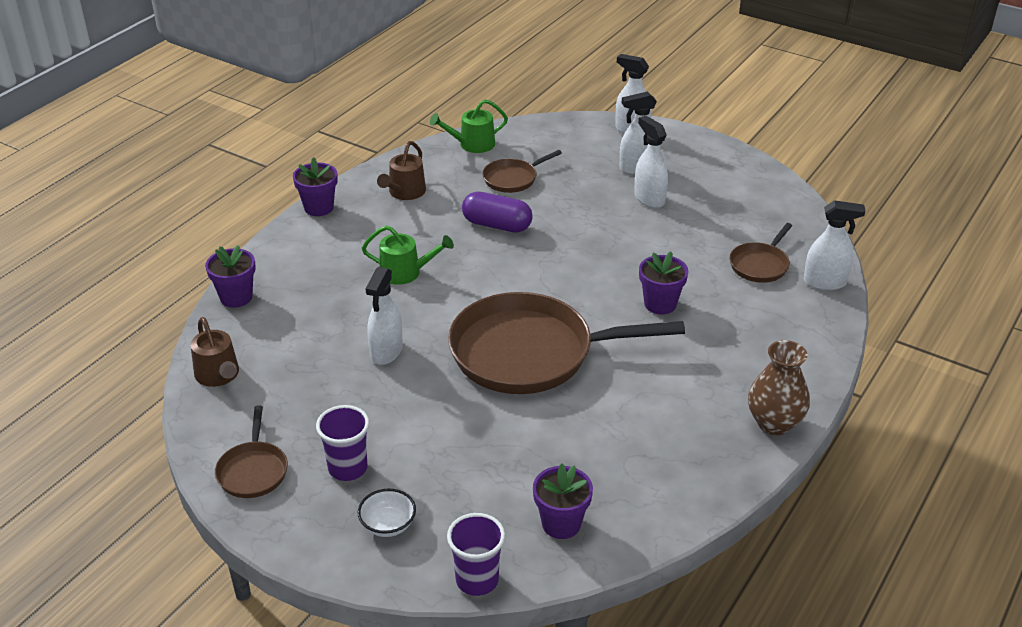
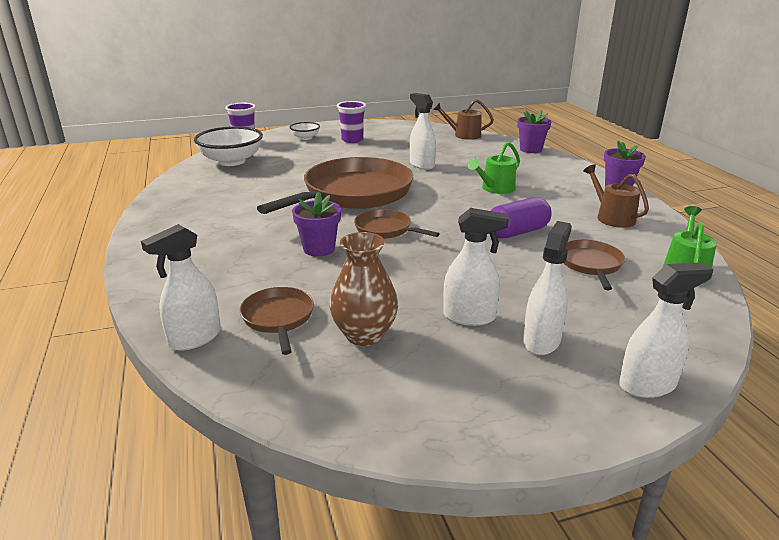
camera: 130 degrees right, 10 degrees down
brown pan [215,405,288,498] -> brown pan moved to [354,209,440,239]
purple flower pot [533,464,593,539] -> white bowl [194,126,263,166]
brown vase [748,340,810,435] -> brown vase moved to [329,232,398,346]

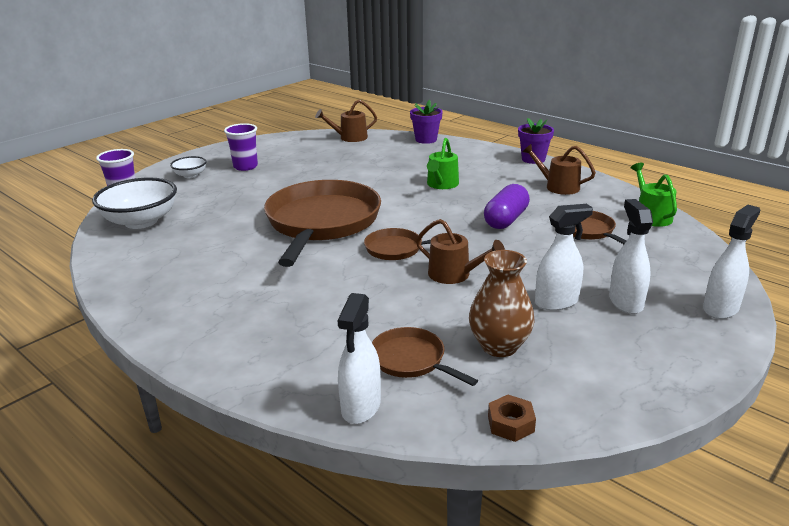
camera: 30 degrees left, 0 degrees up
purple flower pot [292,192,341,257] -> none
white spray bottle [410,93,436,170] -> none
none -> brown watering can [416,219,505,284]
none -> brown nut [488,395,536,442]

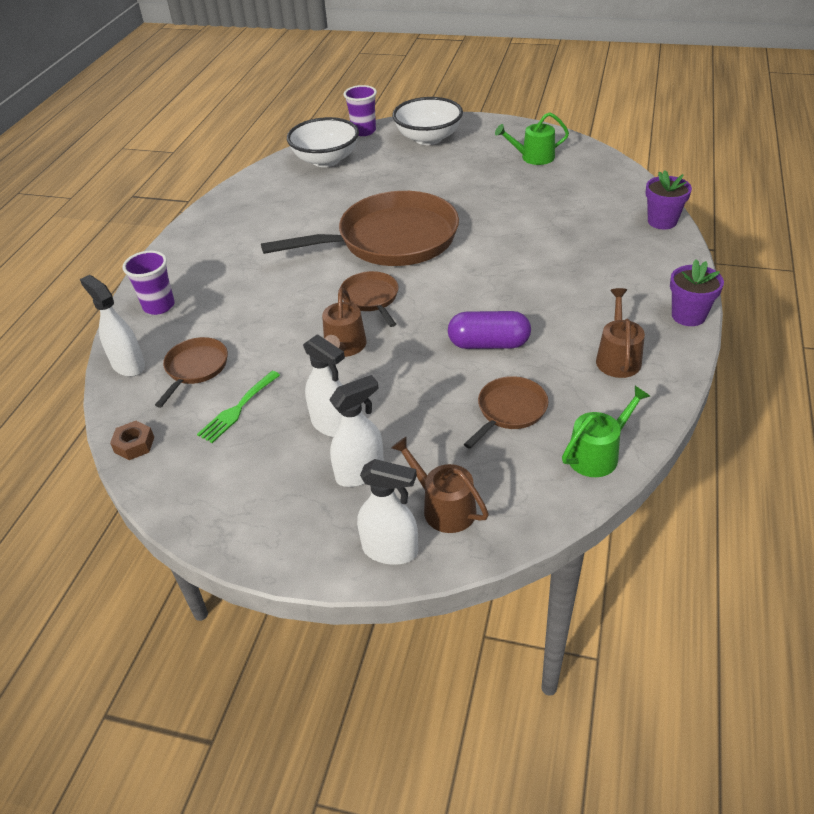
camera: 65 degrees right, 15 degrees up
white bowl [170,156,207,178] -> white bowl [392,97,463,145], size x1.96
purple cup [224,123,258,171] -> purple cup moved to [123,251,175,315]
brown watering can [315,100,377,142] -> brown watering can moved to [391,436,489,533]
white spray bottle [337,293,381,424] -> white spray bottle turned 60 degrees clockwise [80,275,145,377]
green watering can [427,138,459,189] -> green watering can moved to [495,112,569,165]
brown vase [469,250,535,357] -> green fork [197,371,280,443]

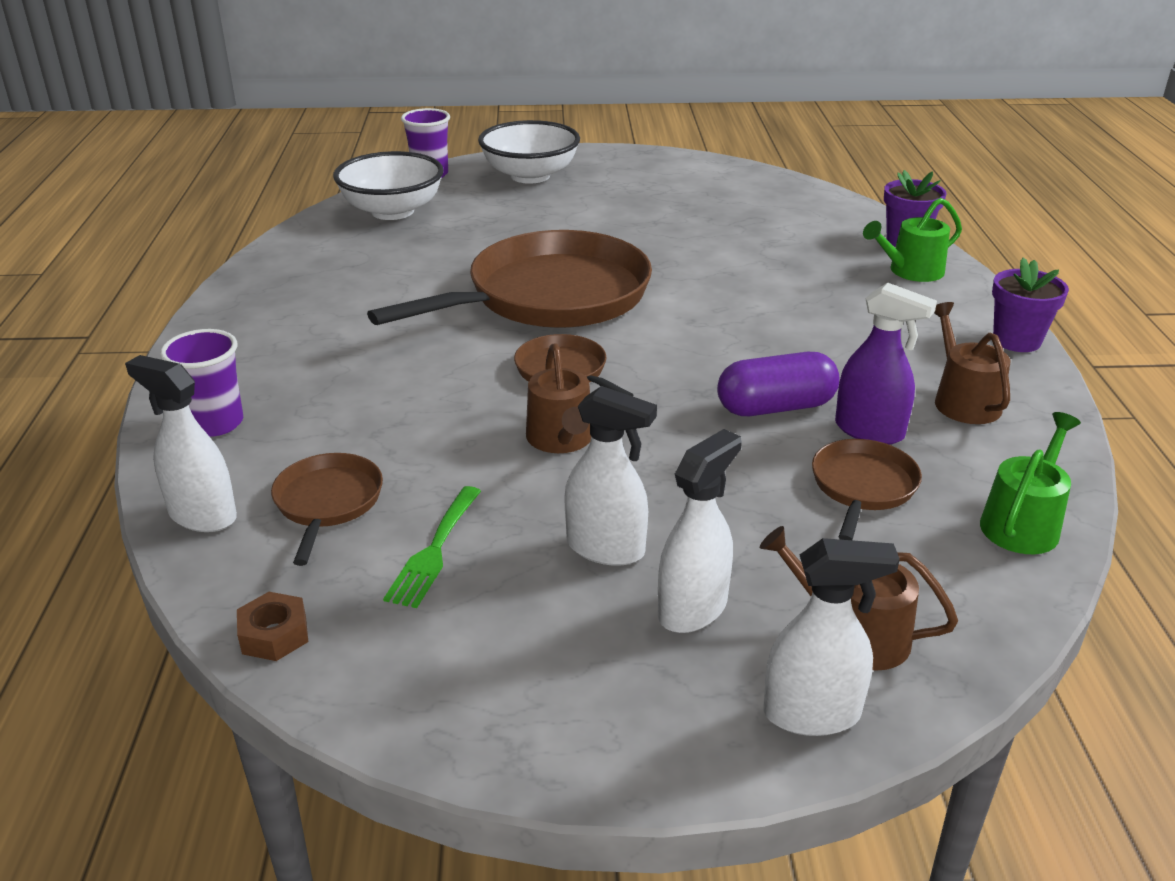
camera: 20 degrees left, 10 degrees down
green watering can [495,112,569,165] -> green watering can moved to [863,198,962,282]
none -> purple spray bottle [835,283,937,444]

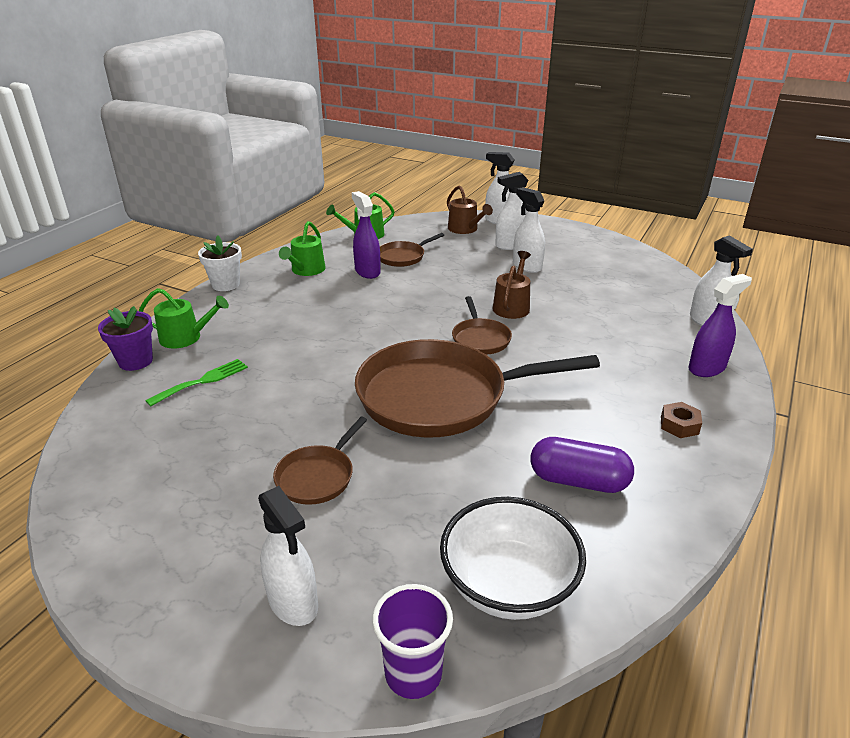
camera: 150 degrees left, 0 degrees up
purple cup [160,329,243,437] -> purple spray bottle [688,274,752,377]
brown nut [237,592,308,661] -> brown nut moved to [661,402,702,438]
brown pan [271,453,383,566] -> brown pan moved to [273,417,367,505]
green fork [383,486,481,608] -> green fork moved to [145,359,248,406]
white bowl [478,120,580,184] -> white spray bottle [258,486,318,626]
purple capsule [717,352,839,416] -> purple capsule moved to [531,437,634,493]
brown watering can [934,302,1011,424] -> green watering can [279,221,326,276]
purple flower pot [992,257,1069,352] -> white flower pot [198,236,242,291]

